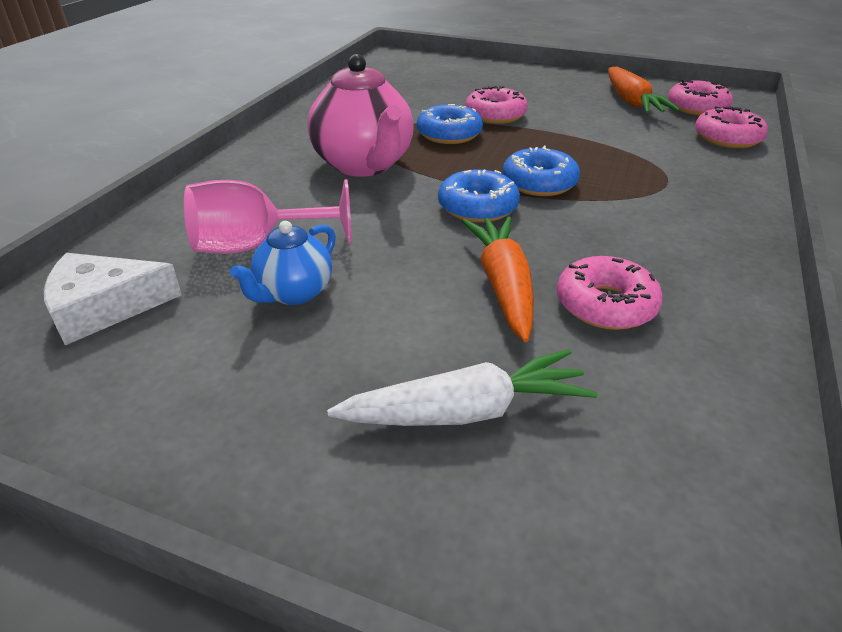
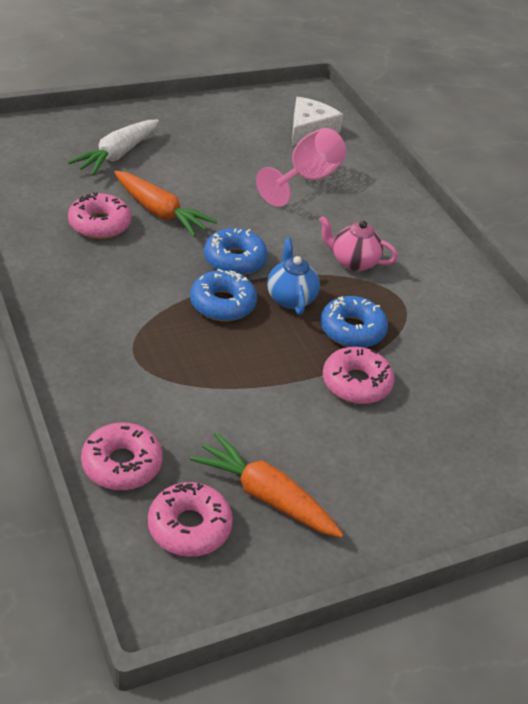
camera: 130 degrees right, 5 degrees up
blue teapot [230,221,336,305] -> blue teapot moved to [267,238,320,315]
pink teapot [307,54,414,177] -> pink teapot [319,216,398,272], size x0.56

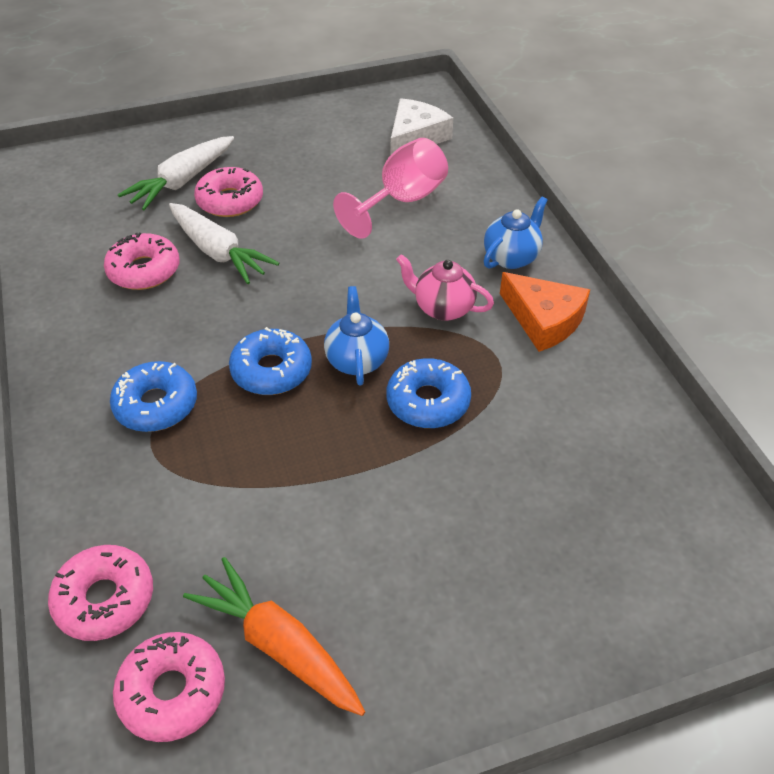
camera: 10 degrees right, 5 degrees up
orange carrot [114,171,217,237] -> white carrot [169,203,279,284]
blue donut [204,228,268,275] -> blue donut moved to [110,361,197,432]
pink donut [323,347,394,404] -> pink donut moved to [194,167,263,217]
none -> blue teapot [484,197,548,269]
none -> orange cheese [500,272,590,352]

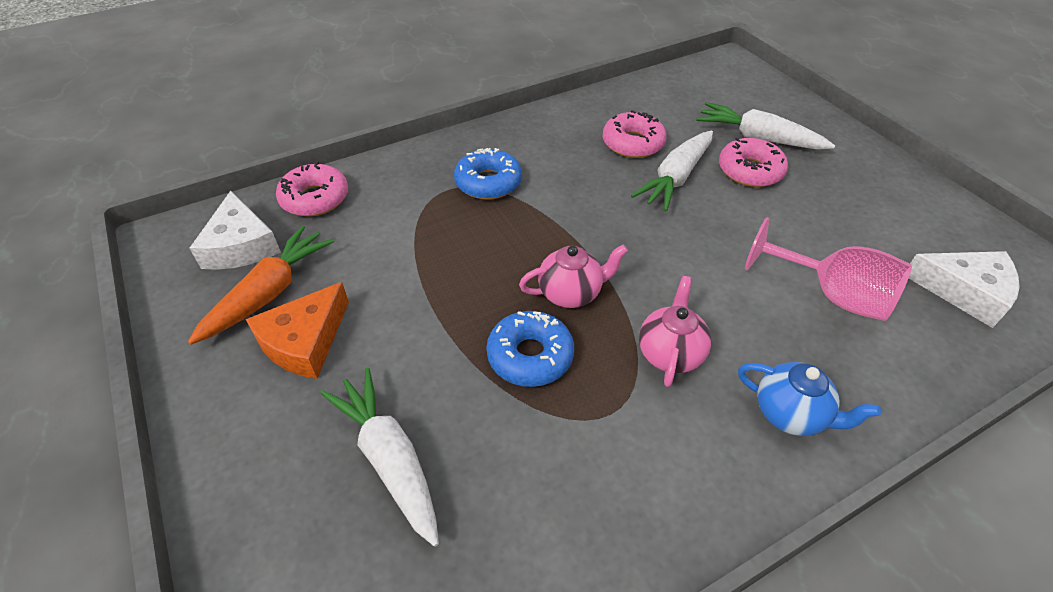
camera: 80 degrees right, 0 degrees up
pink donut [113,632,225,742] -> white cheese [190,191,281,270]
blue donut [229,327,312,395] -> none
blue teapot [324,286,389,386] -> pink teapot [519,245,628,308]
orange cheese [500,272,590,352] -> orange cheese moved to [246,282,349,379]
none -> white carrot [321,368,439,547]

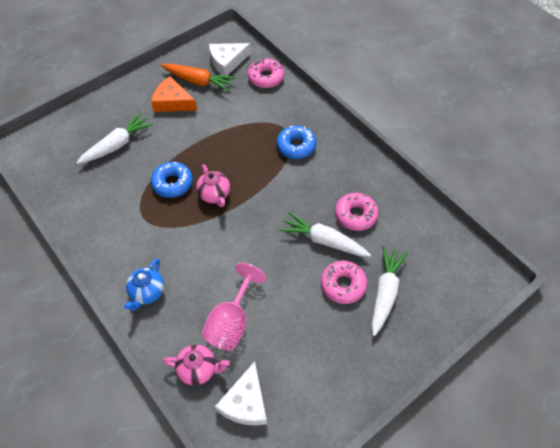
camera: 80 degrees right, 10 degrees up
pink teapot [639,276,711,387] -> pink teapot moved to [163,345,230,386]

